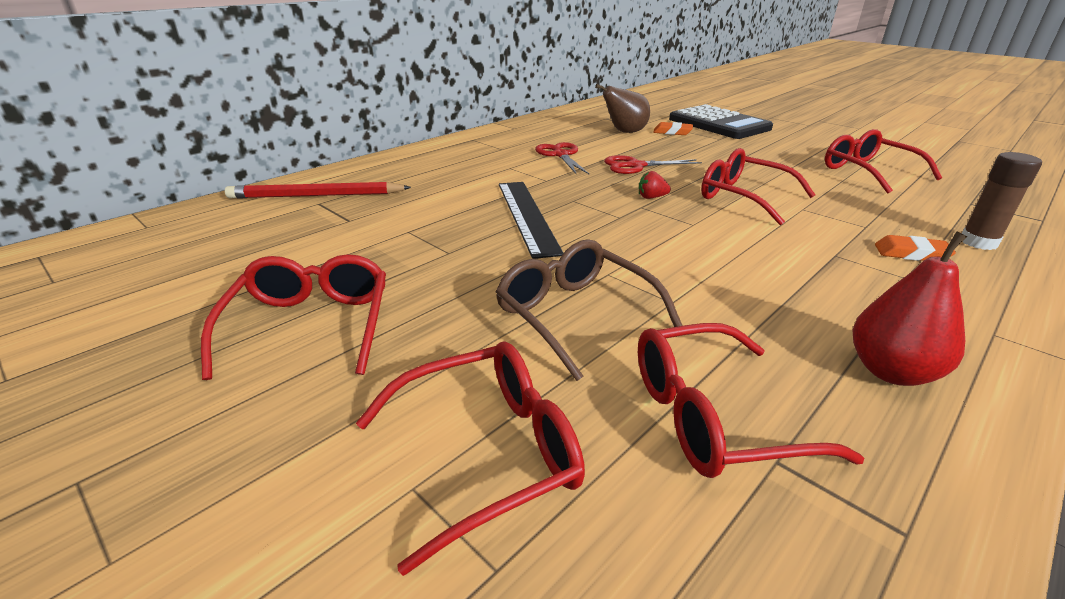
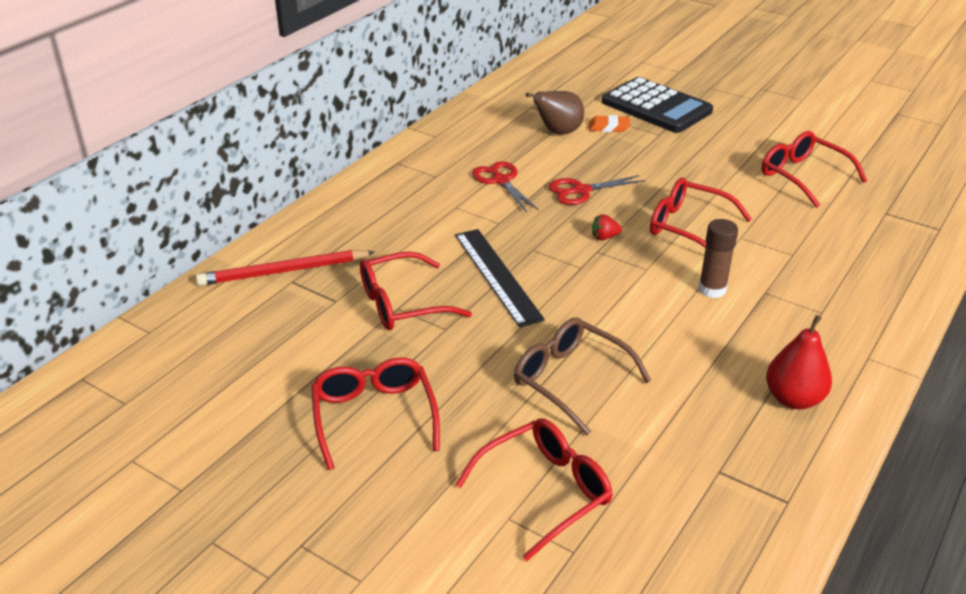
camera: 10 degrees left, 5 degrees up
red glasses [638,323,864,478] -> red glasses moved to [360,251,472,330]
orange eraser [875,235,956,261] -> none
brown glue stick [962,152,1042,250] -> brown glue stick moved to [698,219,738,298]

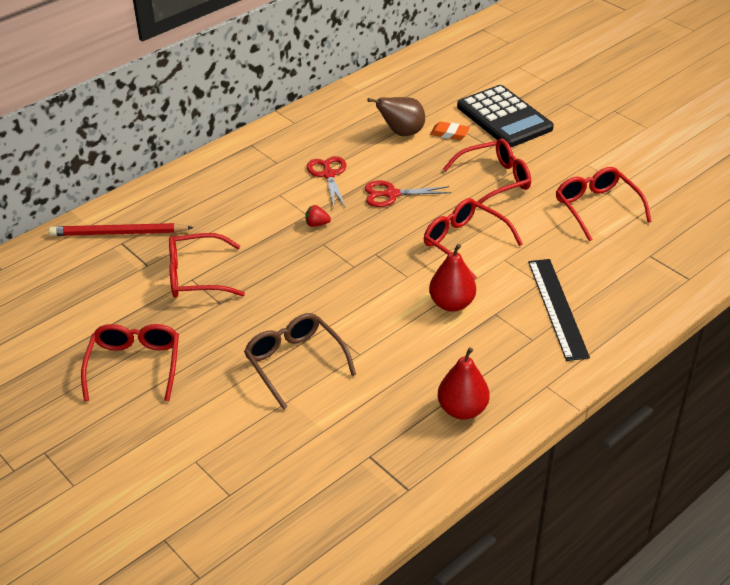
camera: 15 degrees right, 5 degrees up
black ruler [455,229,545,327] -> black ruler moved to [528,259,590,361]
red glasses [455,418,613,561] -> red glasses moved to [443,139,531,207]
red strawberry [592,214,622,240] -> red strawberry moved to [305,205,331,227]
brown glue stick [698,219,738,298] -> red pear [429,244,476,312]

